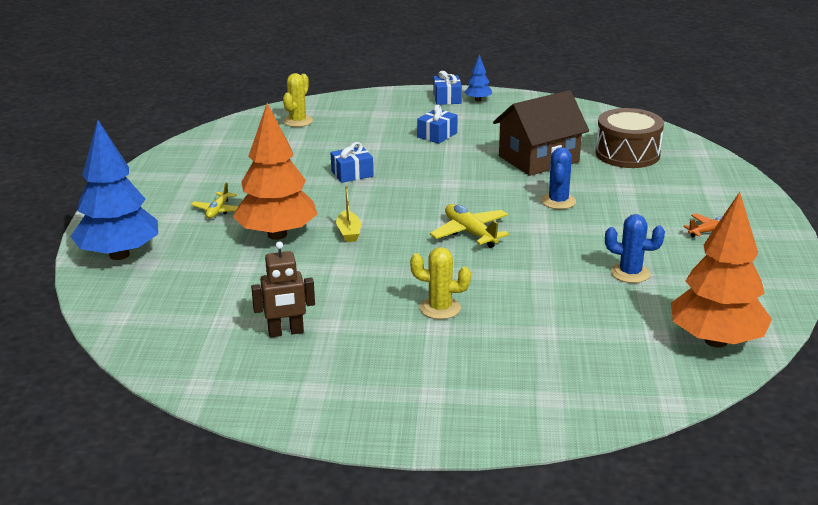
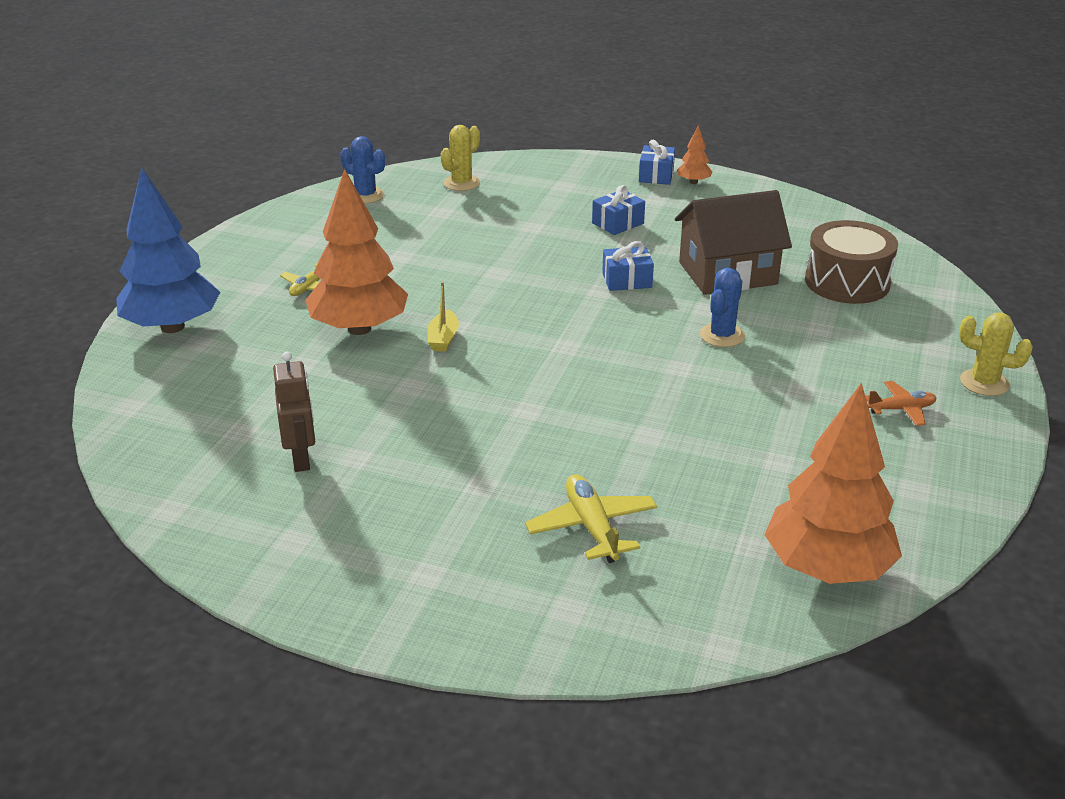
camera: 15 degrees right, 5 degrees up
brown robot [251,241,315,337] -> brown robot turned 105 degrees counterclockwise [273,352,315,472]
blue gift [331,142,373,183] -> blue gift moved to [602,241,654,291]
yellow cactus [410,247,471,319] -> yellow cactus moved to [959,313,1033,396]
yellow plane [430,204,509,248] -> yellow plane moved to [525,474,657,563]
blue tree [465,55,492,101] -> orange tree [677,125,712,184]
blue cactus [605,214,665,283] -> blue cactus moved to [340,136,385,204]

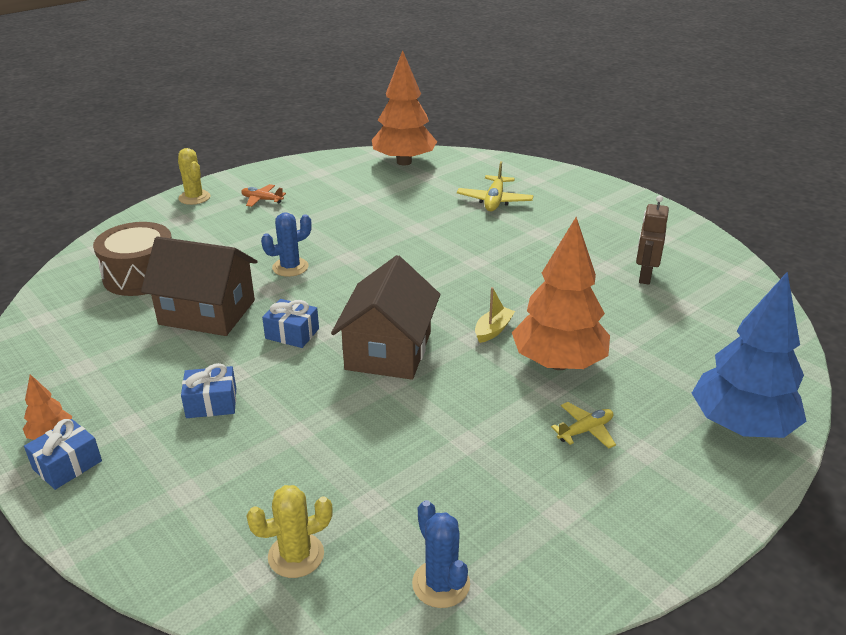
camera: 150 degrees left, 0 degrees up
none -> brown house [331,255,440,380]

